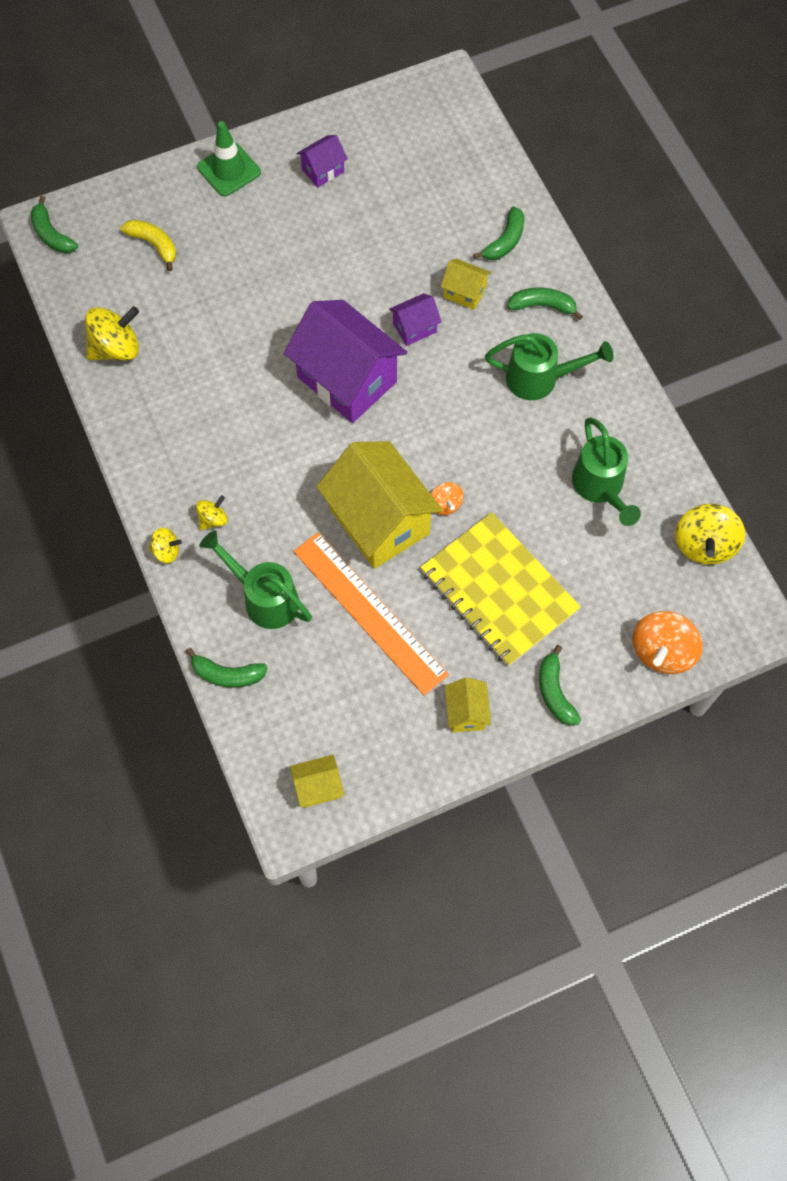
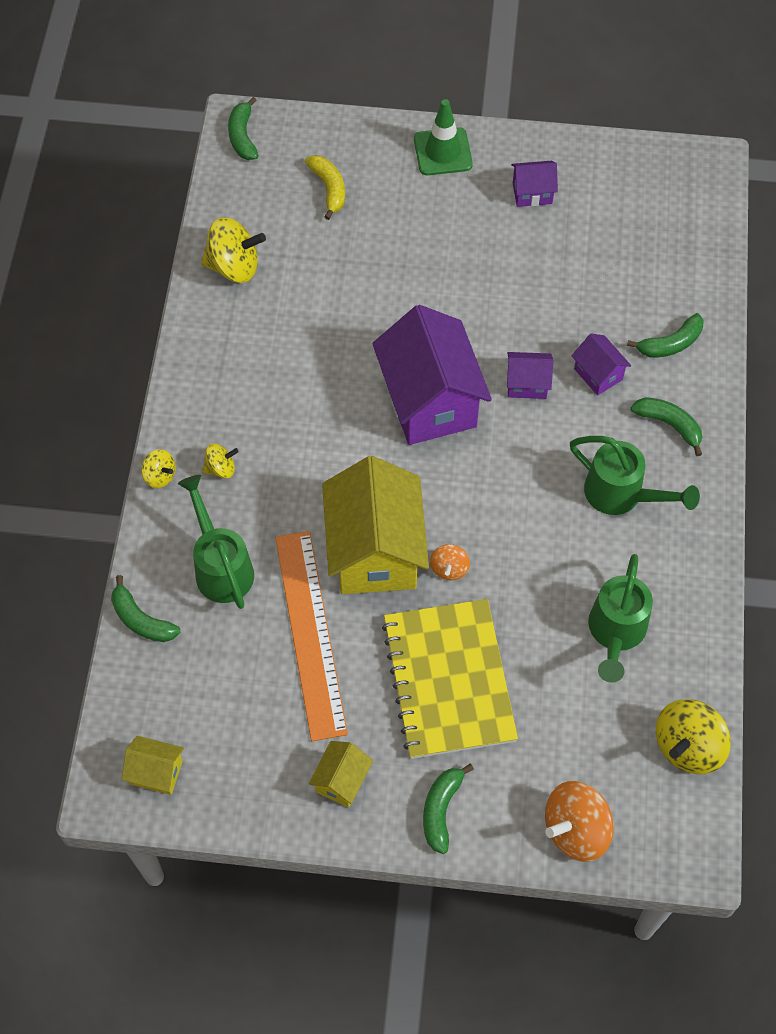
camera: 30 degrees right, 5 degrees down
yellow house [440,259,491,310] -> purple house [572,334,631,395]

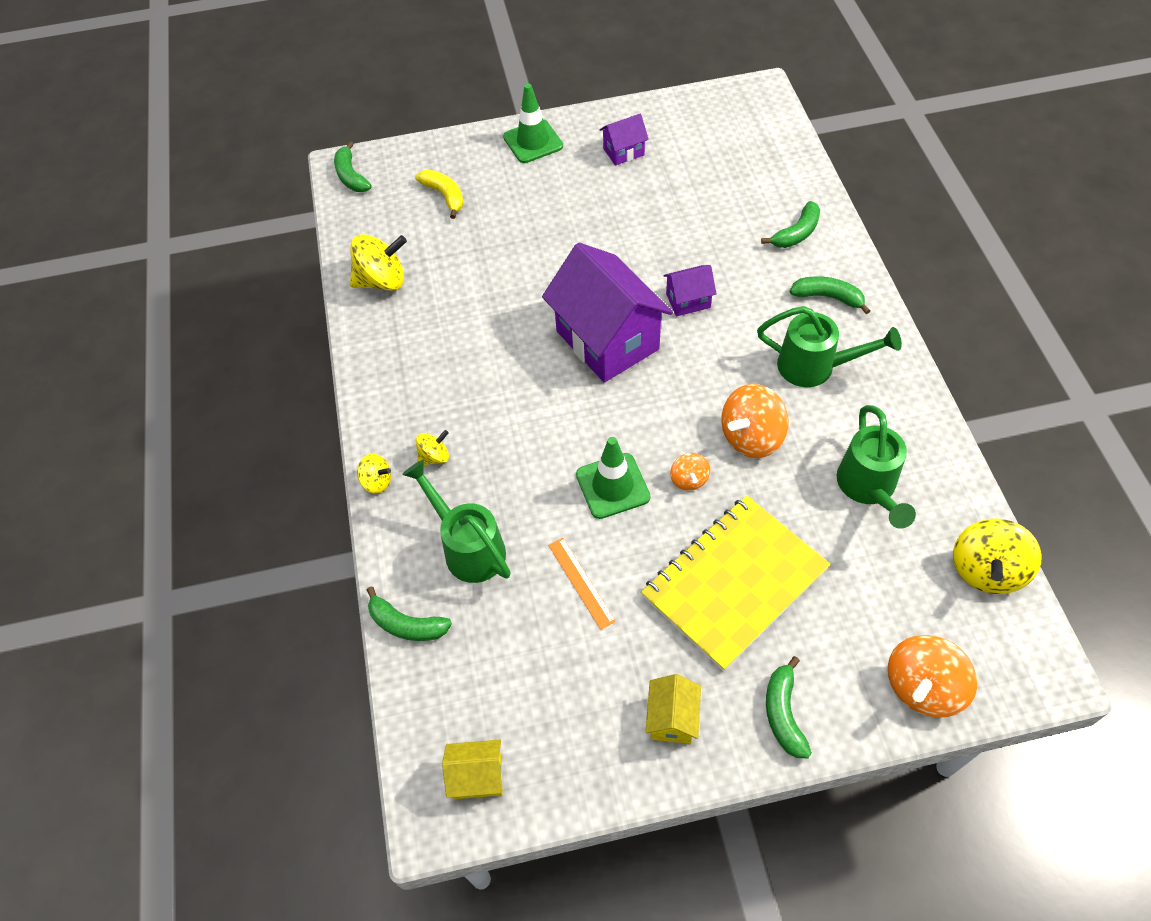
camera: 15 degrees left, 5 degrees down
orange ruler [275,531,348,741] -> orange ruler [548,538,616,630], size x0.46
yellow house [322,456,429,594] -> green traffic cone [576,437,650,519]
yellow notebook [382,599,518,759] -> yellow notebook turned 75 degrees clockwise [641,495,830,671]
purple house [572,334,631,395] -> none
none -> orange spinning top [721,384,789,458]

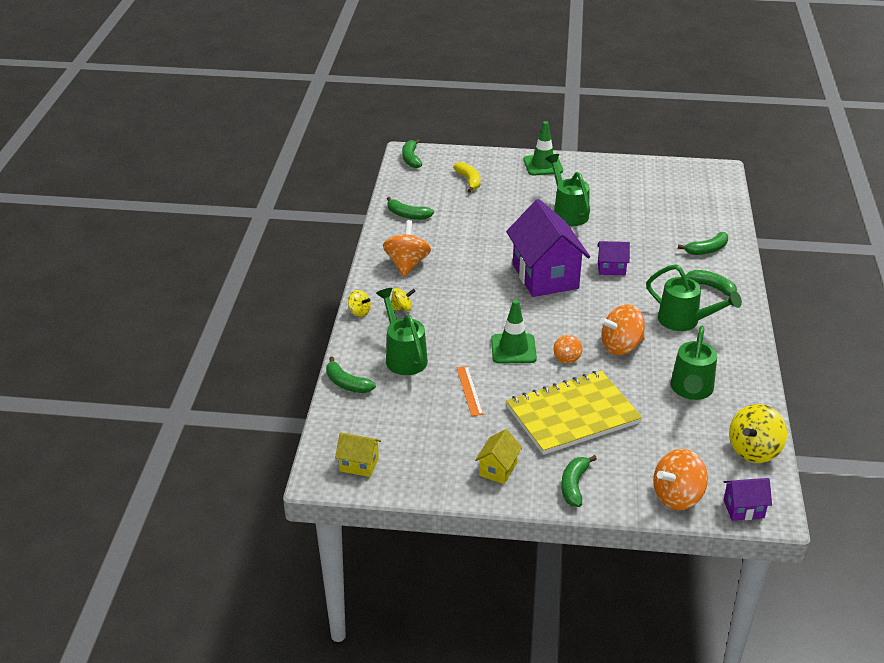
camera: 15 degrees right, 20 degrees down
yellow spinning top [350,234,407,291] -> green banana [387,197,434,220]
purple house [599,114,649,166] -> purple house moved to [723,478,772,521]
none -> orange spinning top [383,220,431,277]
none -> green watering can [545,154,590,226]

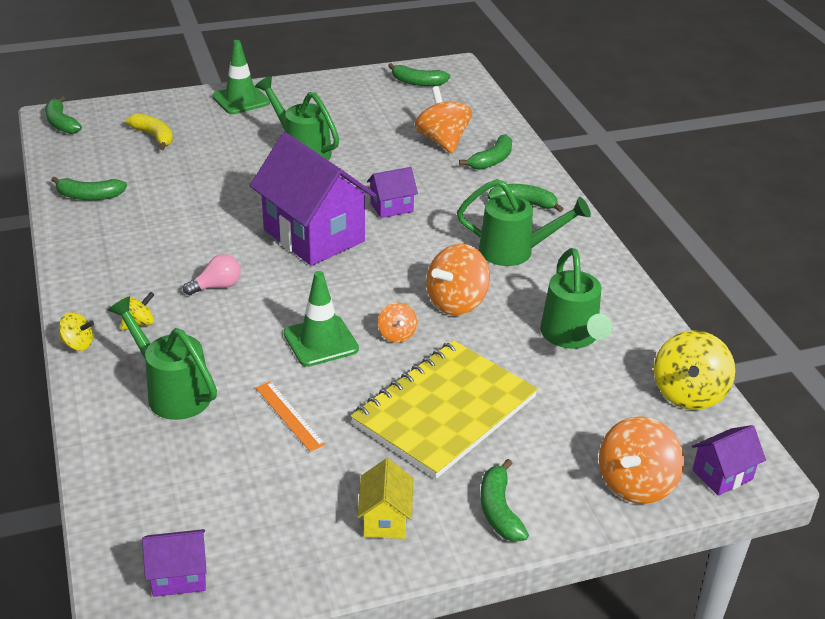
camera: 25 degrees left, 0 degrees up
green banana [326,356,376,393] -> green banana moved to [388,63,450,86]
yellow house [335,432,381,477] -> purple house [142,529,207,597]
orange spinning top [383,220,431,277] -> orange spinning top moved to [414,86,472,154]
none -> pink light bulb [183,254,241,295]

